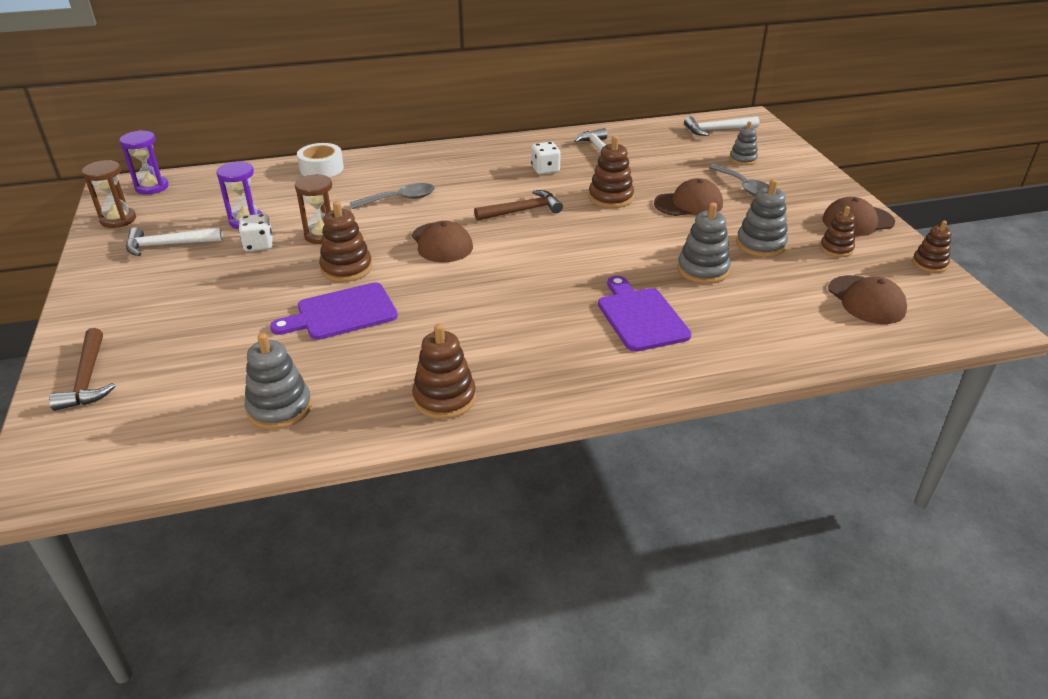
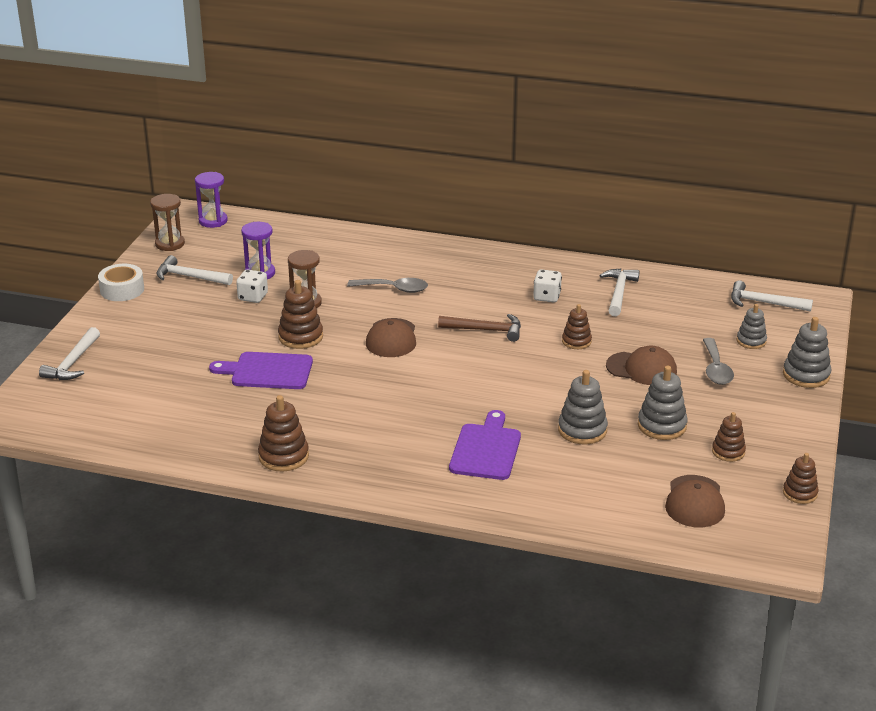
camera: 30 degrees right, 5 degrees down
brown hammer [49,328,116,411] -> white hammer [39,327,100,380]
grey stacking toy [245,333,312,430] -> grey stacking toy moved to [783,317,831,388]
white tape [297,143,344,177] -> white tape moved to [98,264,144,301]
brown stacking toy [589,136,634,208] -> brown stacking toy [562,304,592,349], size x0.66
brown cap [822,197,895,236] -> none

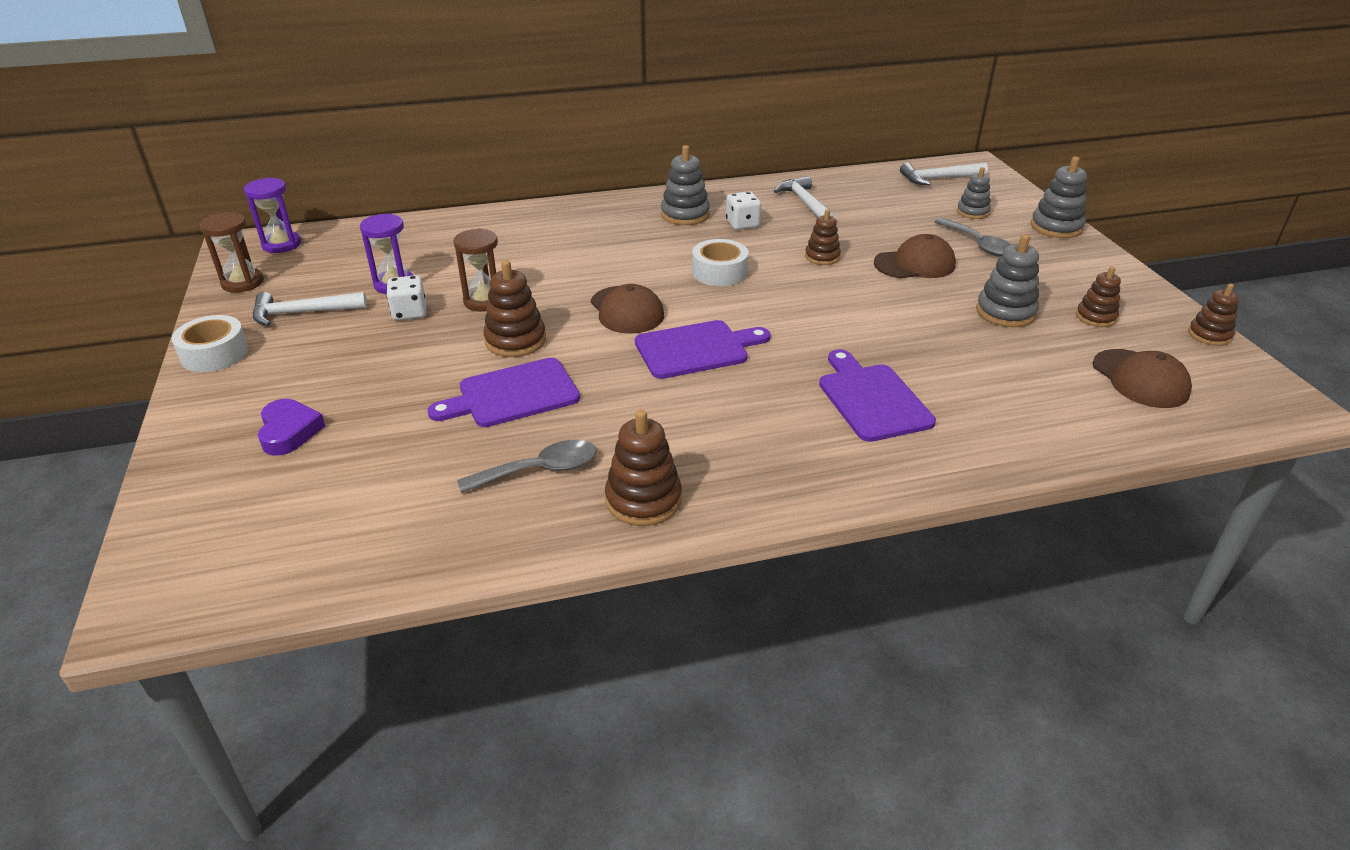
camera: 30 degrees left, 5 degrees up
white hammer [39,327,100,380] -> none
grey spoon [347,278,428,293] -> grey spoon moved to [457,440,597,493]
brown hammer [438,314,521,342] -> white tape [692,239,748,286]
grey stacking toy [558,370,608,444] -> grey stacking toy moved to [661,145,710,225]
none -> purple heart [258,399,325,456]
none -> purple cutting board [635,320,771,379]

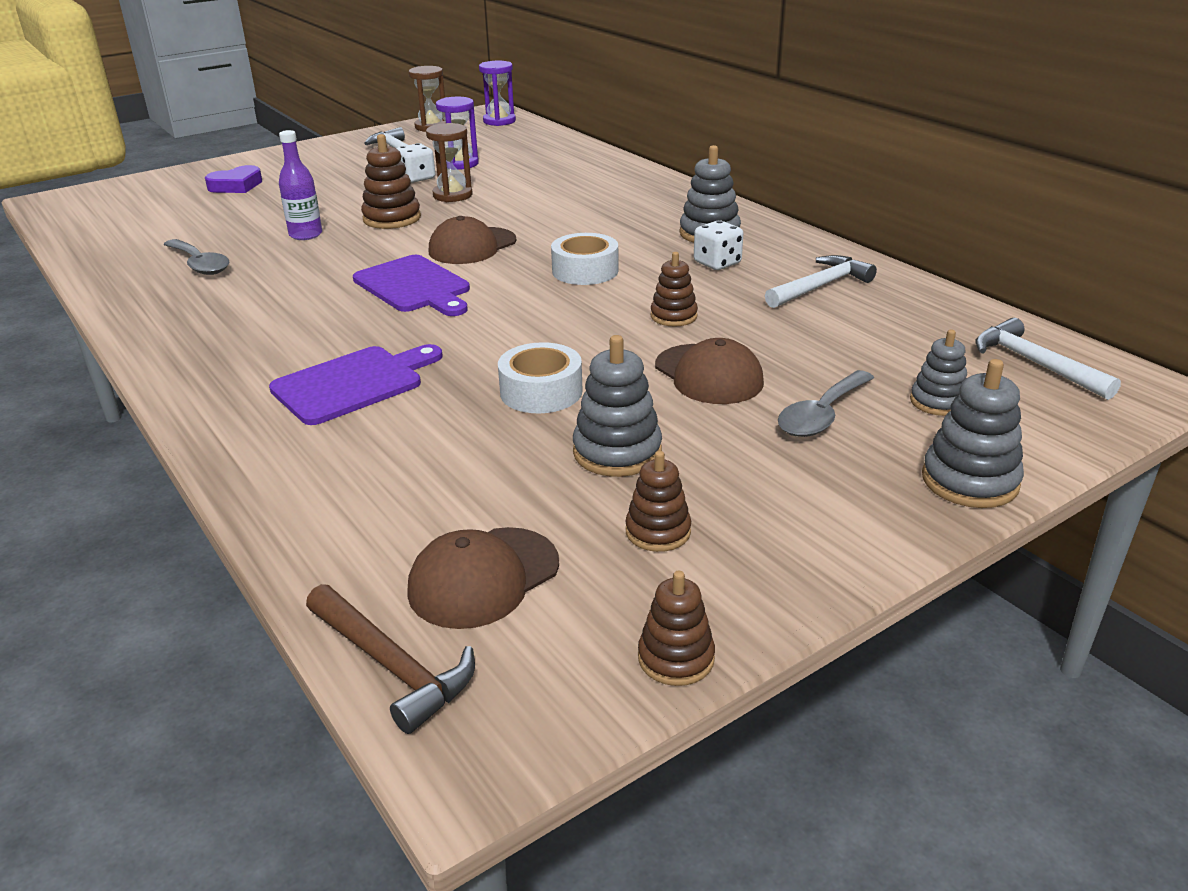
camera: 70 degrees right, 5 degrees down
white tape [172,315,249,372] -> white tape moved to [498,342,583,413]
purple cutting board [428,358,580,427] -> purple bottle [279,130,322,240]
brown stacking toy [605,410,682,526] -> none
none -> brown hammer [306,584,475,734]

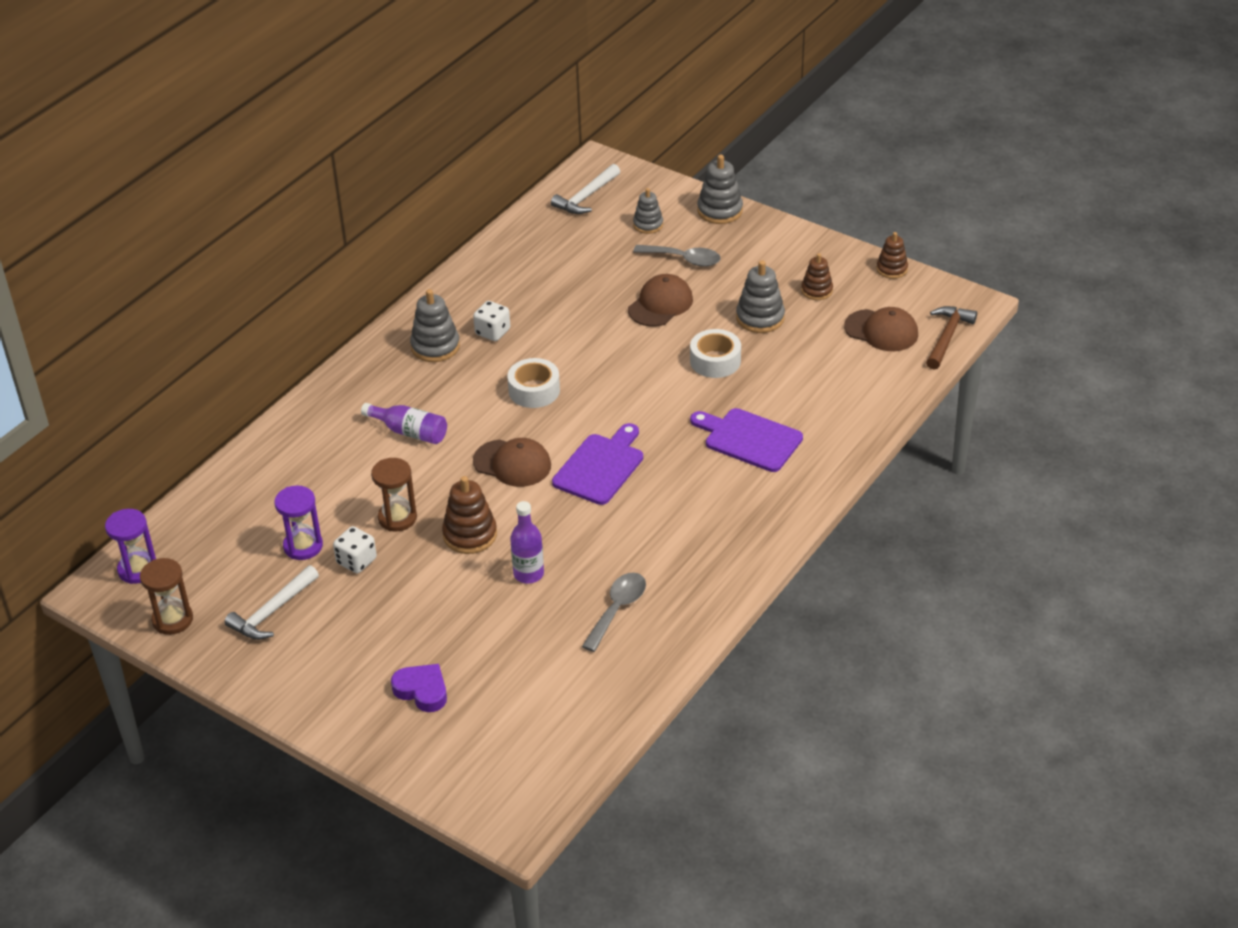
camera: 110 degrees left, 10 degrees up
brown stacking toy [650,252,698,327] -> none
white hammer [765,255,877,308] -> none
none -> purple bottle [361,403,447,444]

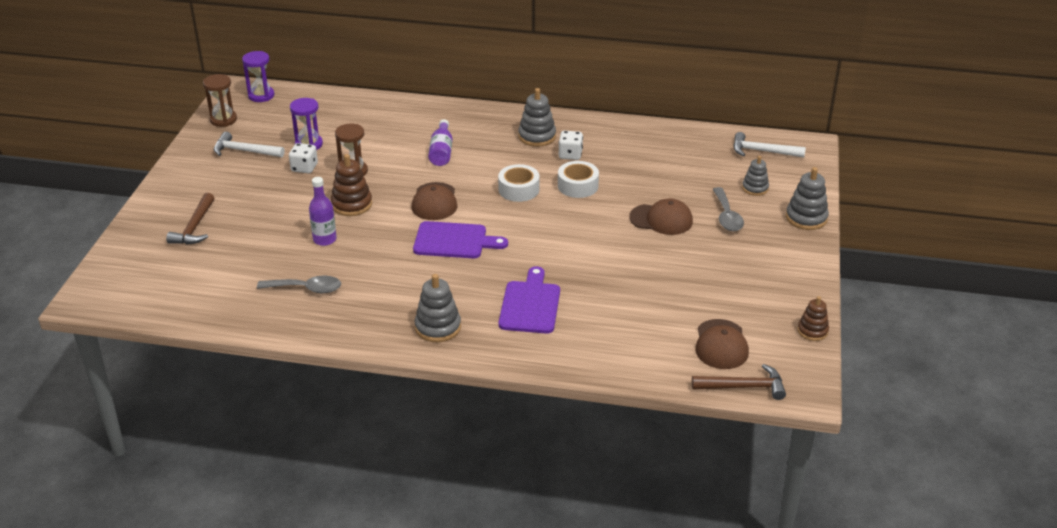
camera: 65 degrees right, 5 degrees down
purple heart [391,664,447,712] -> brown hammer [166,193,214,245]
white tape [690,329,741,378] -> white tape moved to [558,161,599,198]
grey stacking toy [736,260,785,333] -> grey stacking toy moved to [415,274,461,342]
brown stacking toy [801,253,833,300] -> none

